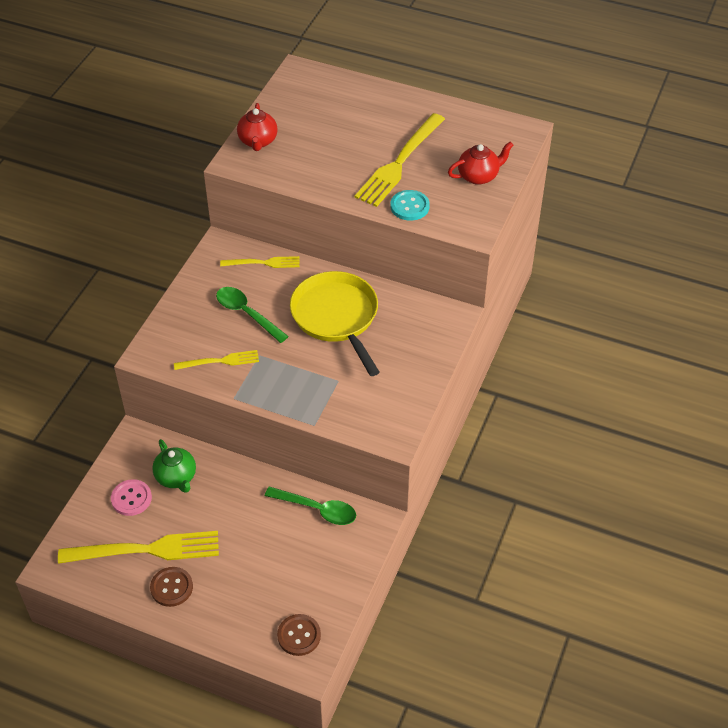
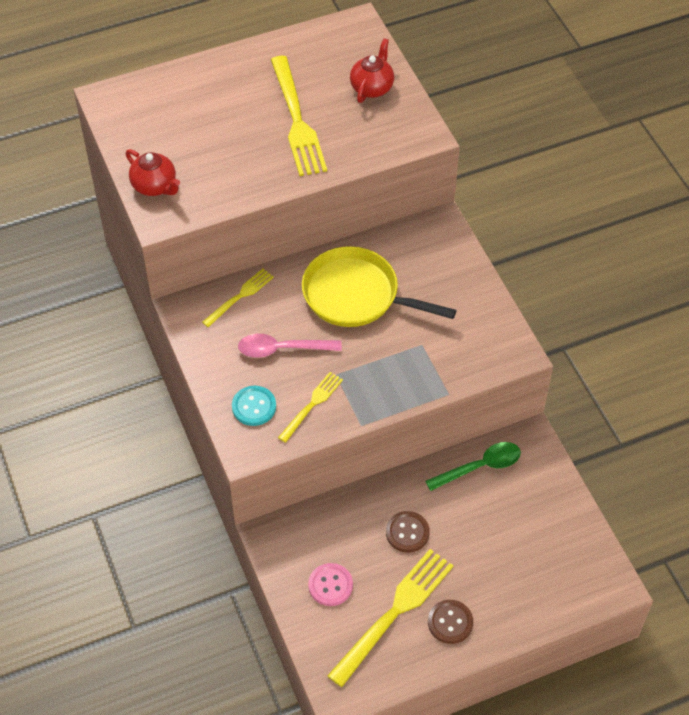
camera: 45 degrees left, 5 degrees up
green teapot [152,439,196,493] -> none
green spoon [216,287,289,343] -> pink spoon [238,334,342,358]
brown button [277,614,321,656] -> brown button moved to [386,511,430,553]
turquoise button [390,190,430,221] -> turquoise button moved to [232,386,276,426]

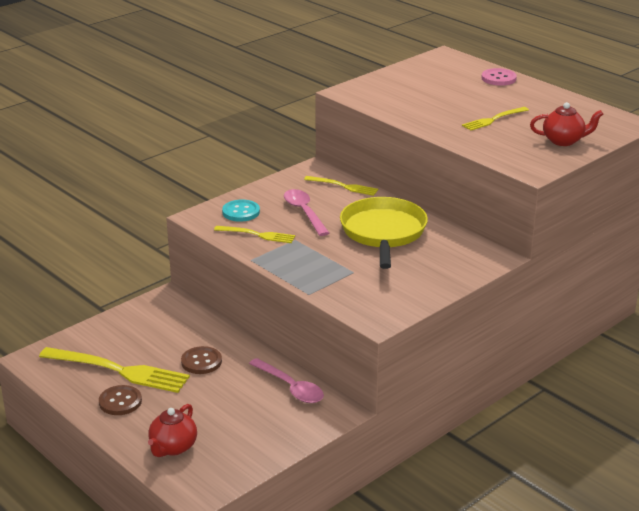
camera: 70 degrees right, 25 degrees down
red teapot [125,149,180,196] -> red teapot moved to [148,404,197,457]
yellow fork [271,56,327,176] -> yellow fork [462,107,529,131], size x0.55
pink button [308,563,353,606] -> pink button moved to [481,68,517,86]
green spoon [425,442,521,491] -> pink spoon [249,358,324,403]

